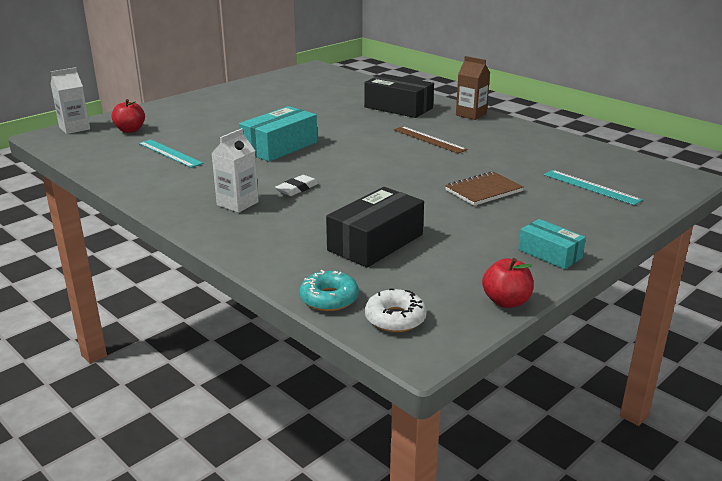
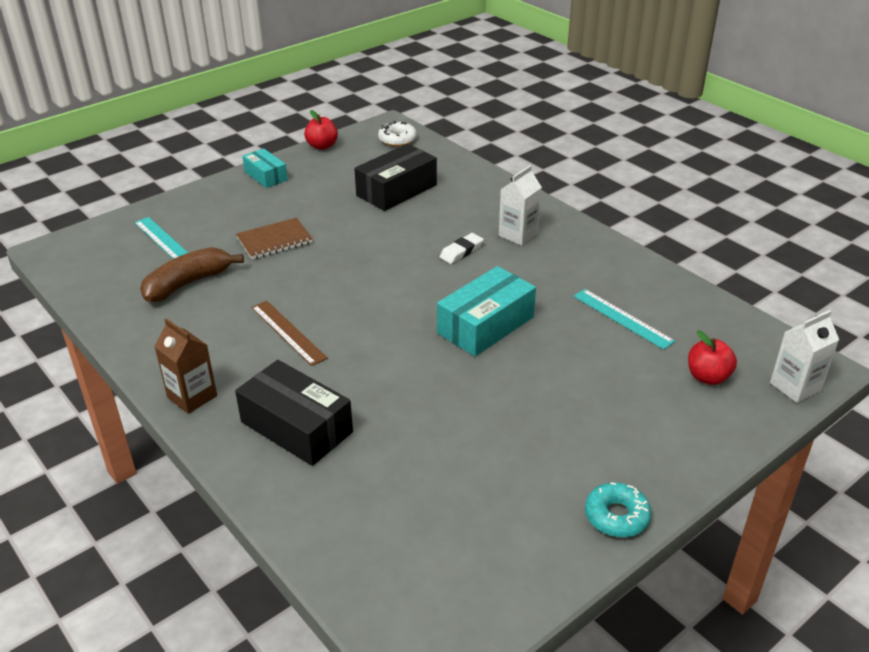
camera: 175 degrees left, 10 degrees up
turquoise donut [300,270,359,311] -> turquoise donut moved to [585,482,652,537]
none -> brown banana [140,247,244,302]

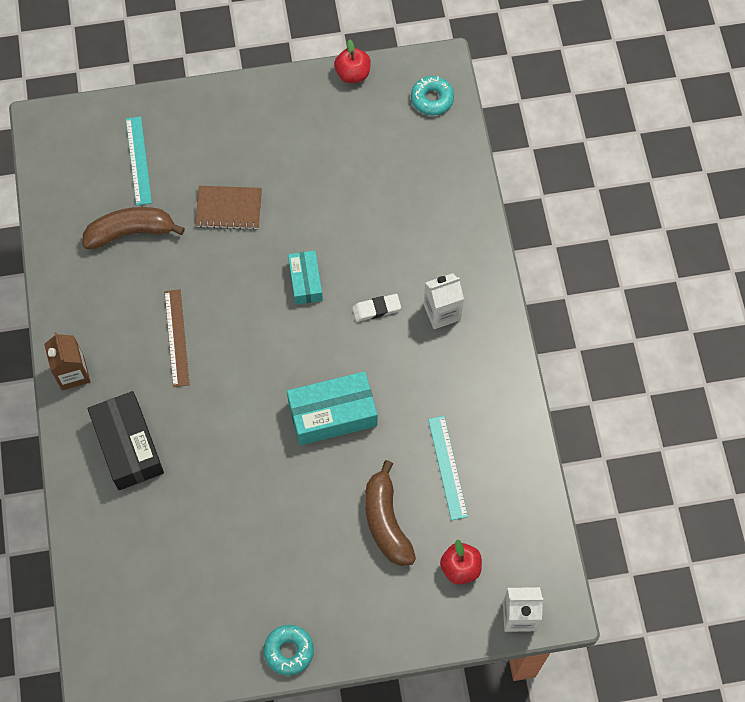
camera: 30 degrees right, 30 degrees up
turquoise box [242,148,288,188] -> turquoise box moved to [288,251,323,305]
black box [354,144,437,211] -> none
white donut [378,121,417,147] -> turquoise donut [411,76,454,116]
none -> brown banana [365,460,416,566]

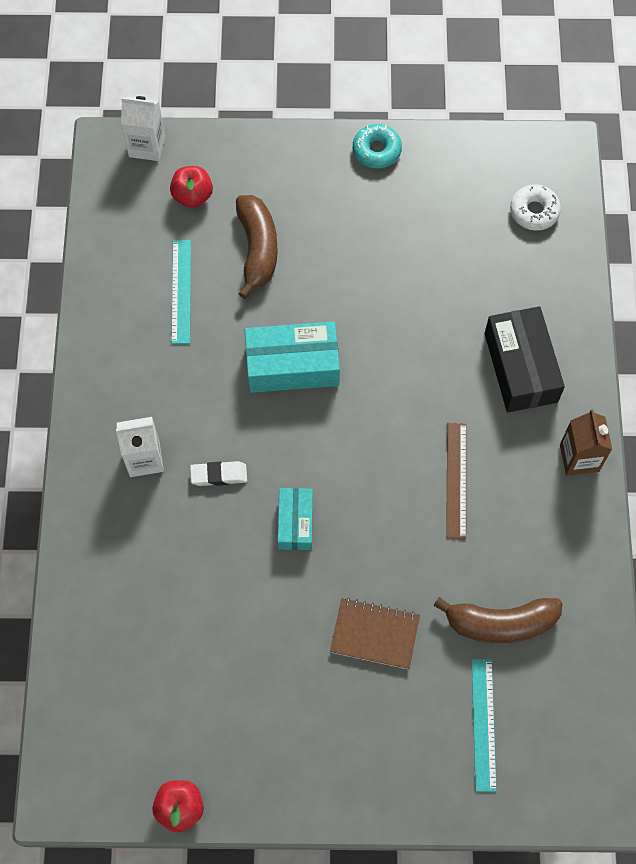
camera: 170 degrees left, 0 degrees up
turquoise donut [411,76,454,116] -> none
none -> white donut [510,184,561,231]

